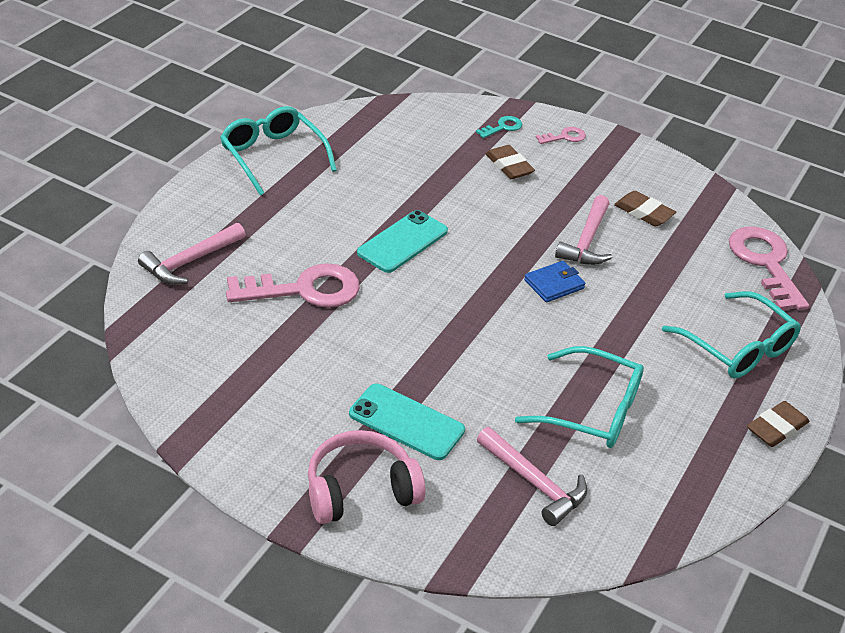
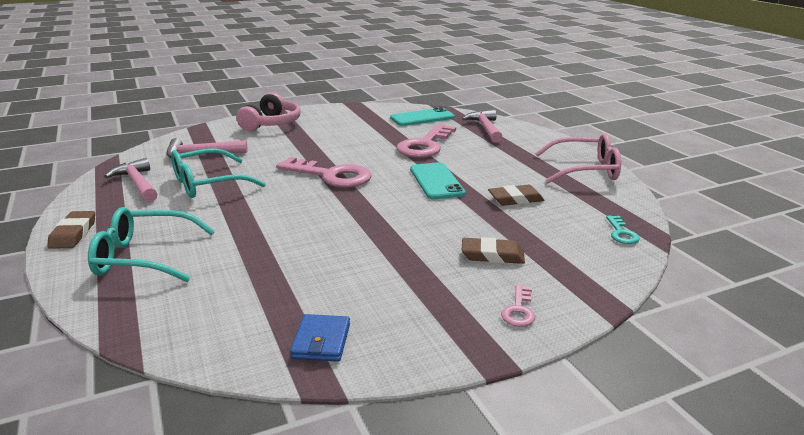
camera: 130 degrees right, 15 degrees down
turquoise glasses [220,106,337,196] -> pink glasses [535,133,621,183]
turquoise phone [349,384,465,460] -> turquoise phone moved to [390,107,455,126]
turquoise key [476,116,522,138] -> turquoise key moved to [606,216,640,244]
blue wallet [524,261,585,303] -> blue wallet moved to [290,314,350,362]
pink hammer [555,195,613,265] -> pink hammer moved to [104,158,158,202]
brown eraser [614,191,676,226] -> brown eraser moved to [488,185,544,206]
pink key [729,227,809,310] -> pink key moved to [276,157,372,187]

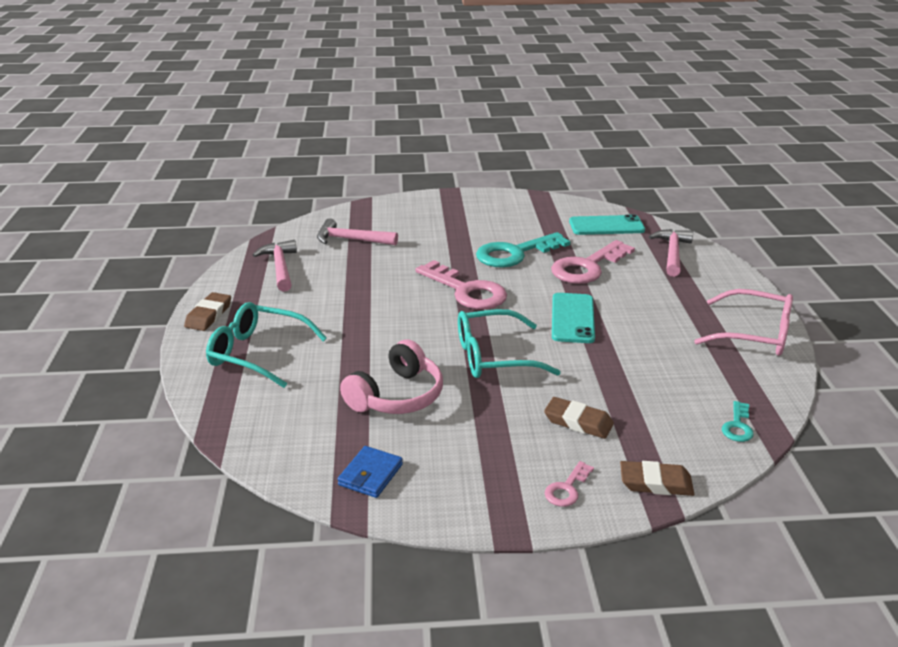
camera: 20 degrees right, 5 degrees up
turquoise glasses [171,148,266,198] -> turquoise glasses moved to [458,309,561,378]
pink headphones [236,92,301,131] -> pink headphones moved to [340,340,443,414]
brown eraser [488,185,544,206] -> brown eraser moved to [620,461,694,496]
none -> turquoise key [476,232,570,268]

